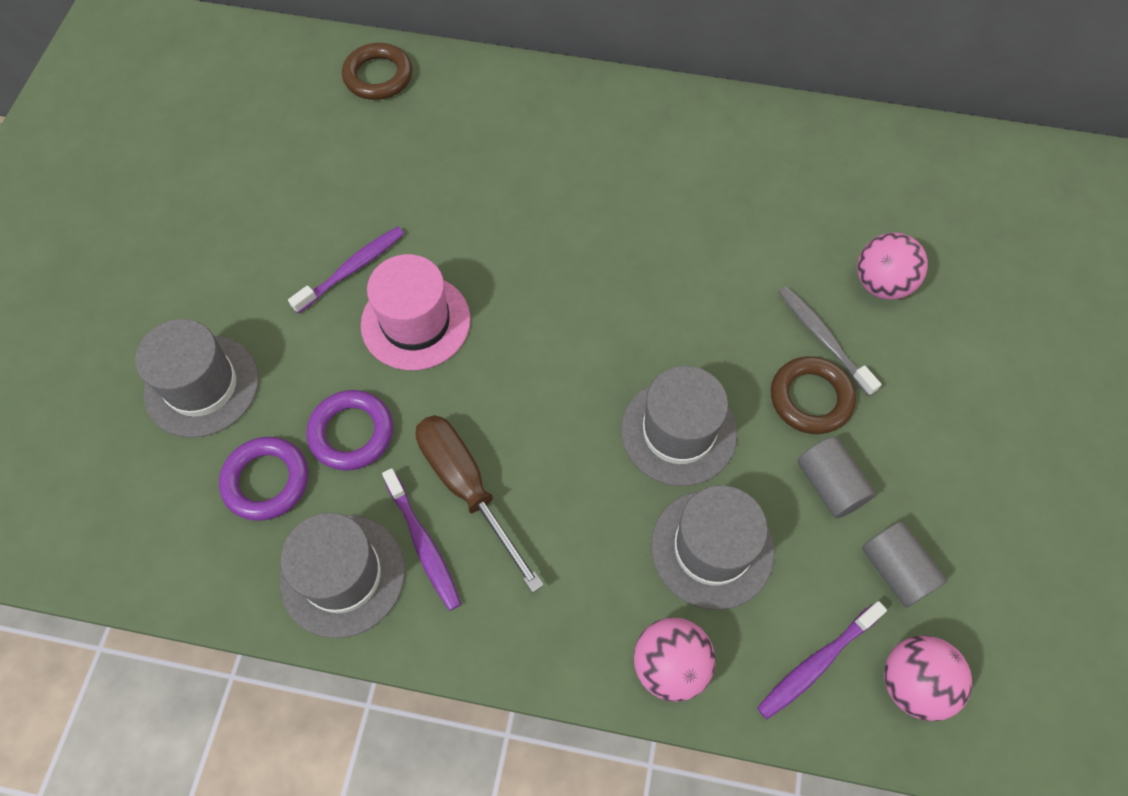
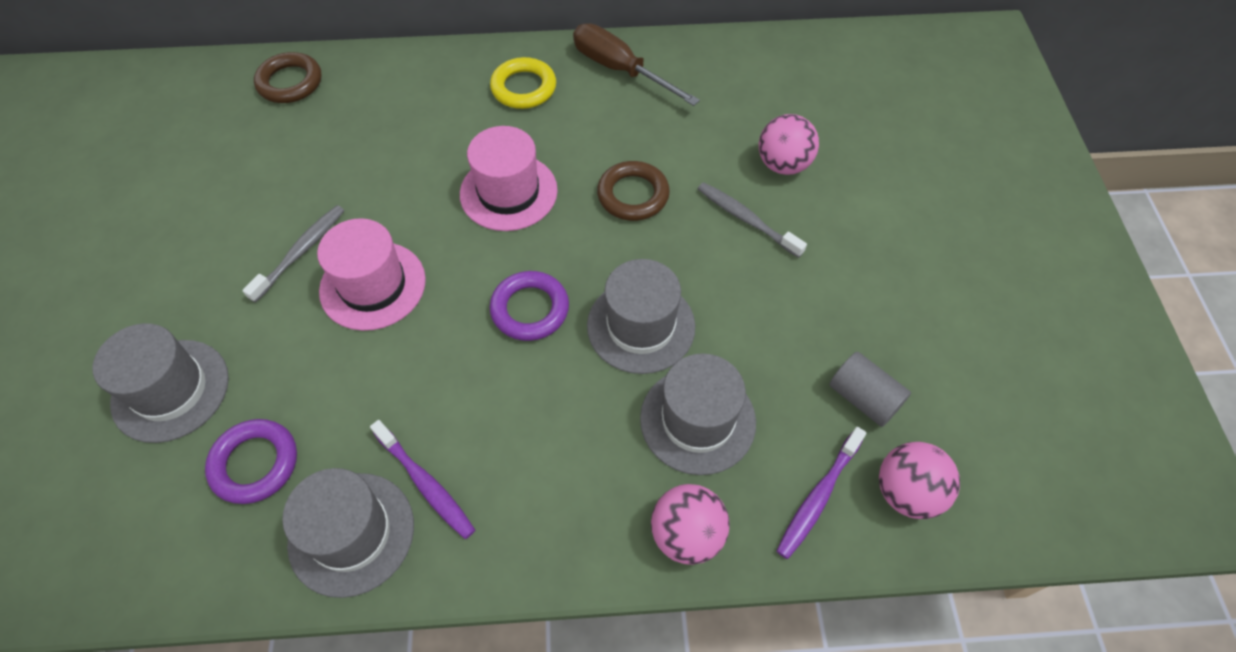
camera: 15 degrees left, 5 degrees down
purple toothbrush [288,226,404,313] -> grey toothbrush [242,205,345,303]
purple ring [307,390,393,471] -> purple ring moved to [490,271,569,341]
brown screwdriver [415,415,544,593] -> brown screwdriver moved to [573,23,700,106]
brown ring [771,356,856,434] -> brown ring moved to [597,161,670,221]
grey cylinder [797,437,876,519] -> none
none -> pink hat [460,126,558,231]
none -> yellow ring [490,57,556,109]

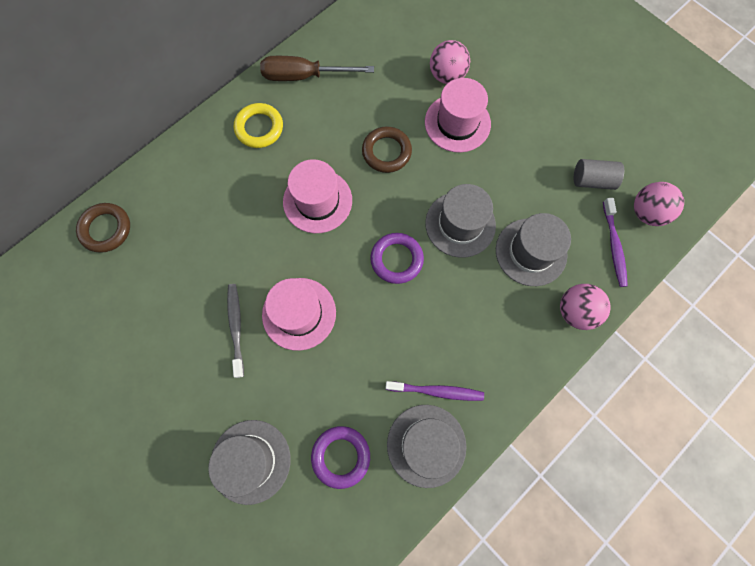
camera: 40 degrees left, 15 degrees up
grey toothbrush [698,182,807,258] -> pink hat [425,78,491,153]

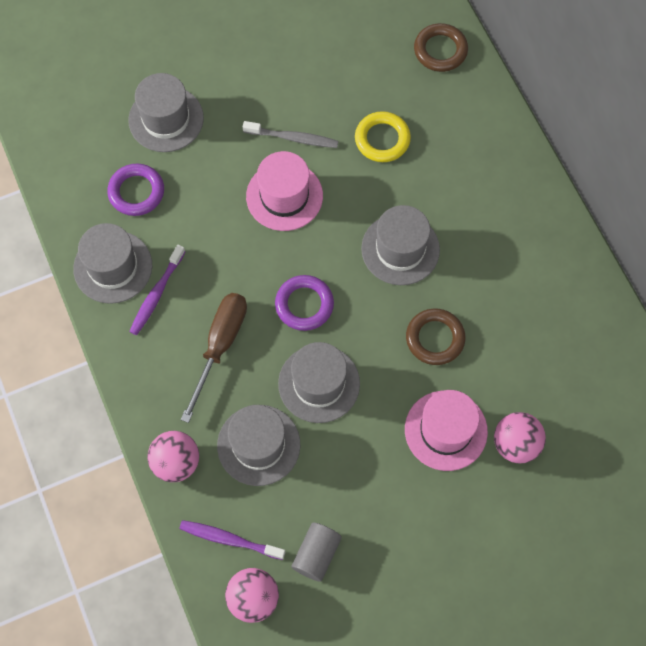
camera: 110 degrees right, 5 degrees down
yellow ring [234,103,283,148] -> yellow ring moved to [355,111,411,162]
brown screwdriver [260,56,374,81] -> brown screwdriver moved to [181,293,247,423]
pink hat [283,159,352,233] -> grey hat [361,205,440,285]

